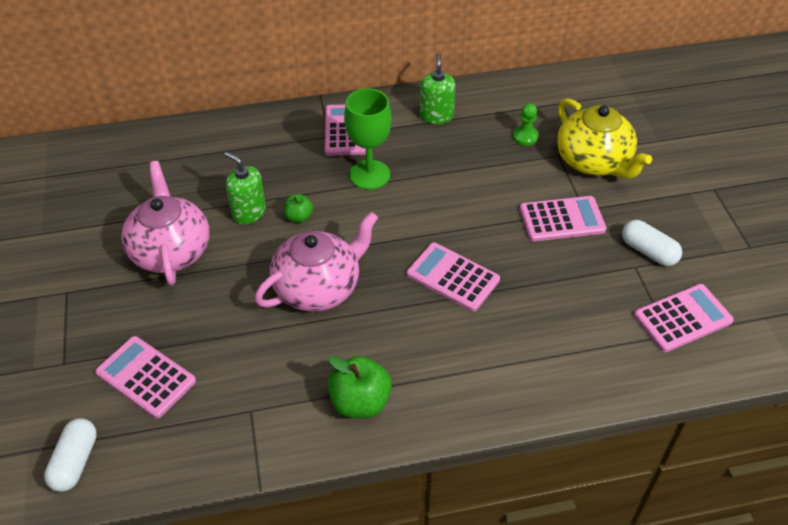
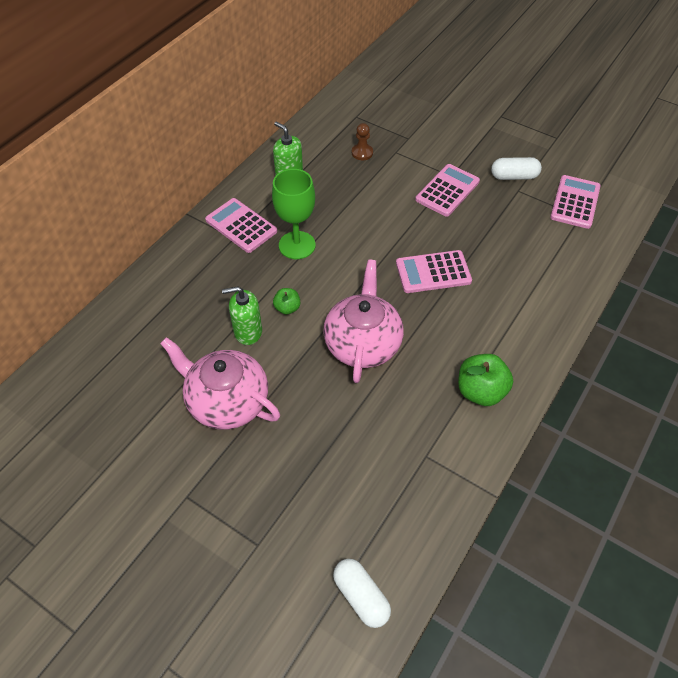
camera: 45 degrees left, 5 degrees up
pink calculator [95,336,196,419] -> none
green pawn [513,103,539,146] -> brown pawn [352,123,373,160]
yellow teapot [557,98,652,179] -> none

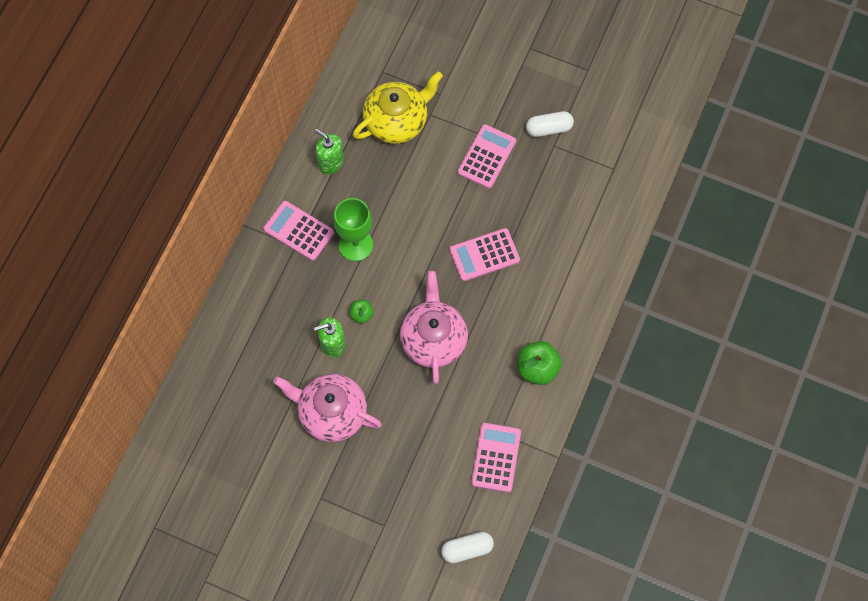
camera: 10 degrees left, 15 degrees up
white capsule [333,559,391,628] -> white capsule turned 60 degrees counterclockwise [441,532,494,563]
brown pawn [352,123,373,160] -> yellow teapot [353,71,443,144]
pink calculator [550,175,601,229] -> pink calculator moved to [471,423,521,493]

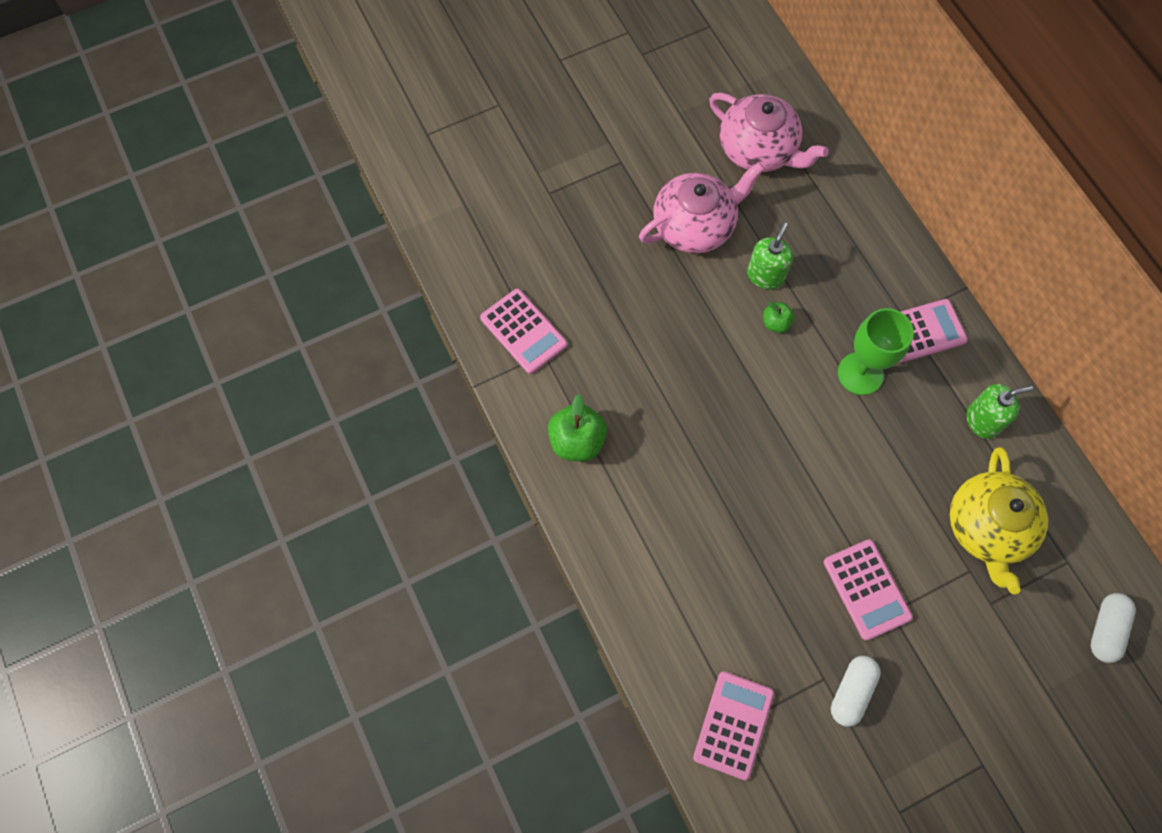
camera: 130 degrees right, 0 degrees up
pink teapot [400,271,468,384] -> pink teapot moved to [709,93,829,172]
white capsule [441,532,494,563] -> white capsule moved to [1091,593,1136,663]
pink calculator [450,228,520,281] -> pink calculator moved to [693,671,774,780]

